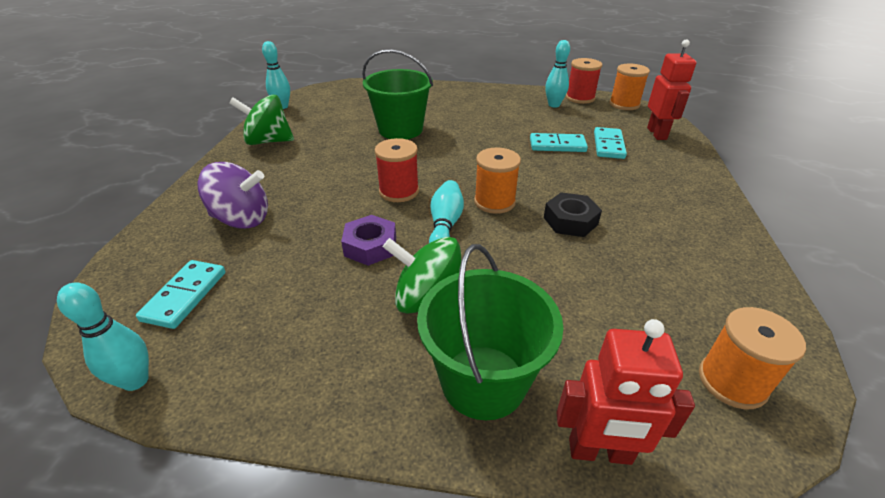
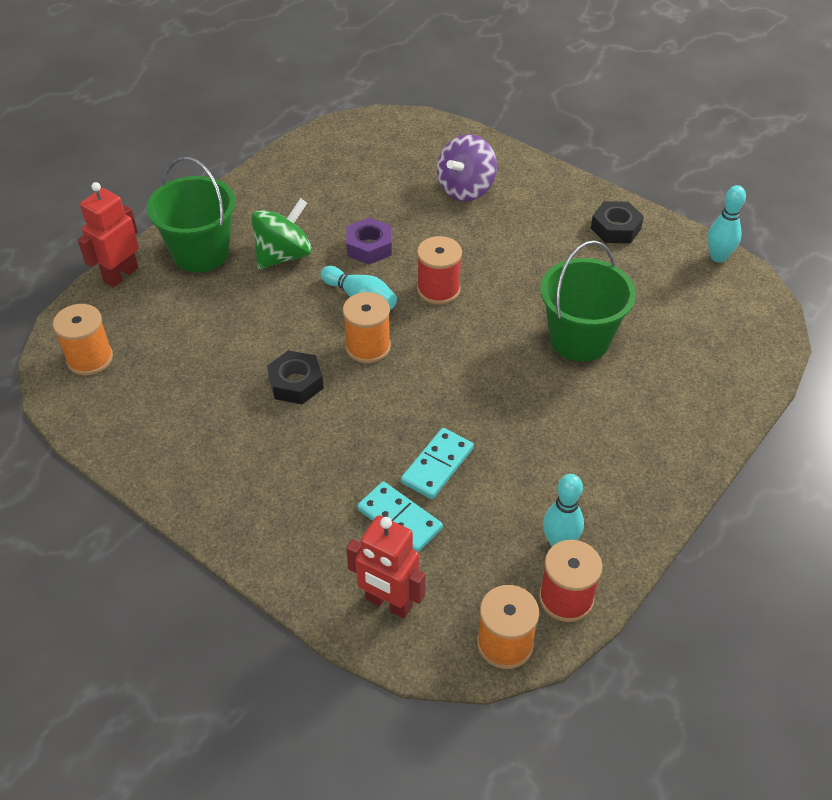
camera: 120 degrees right, 10 degrees up
turquoise bowling pin [57,282,149,391] -> none
turquoise domino [136,260,225,329] -> none
green spinning top [229,95,294,145] -> black nut [591,201,644,243]

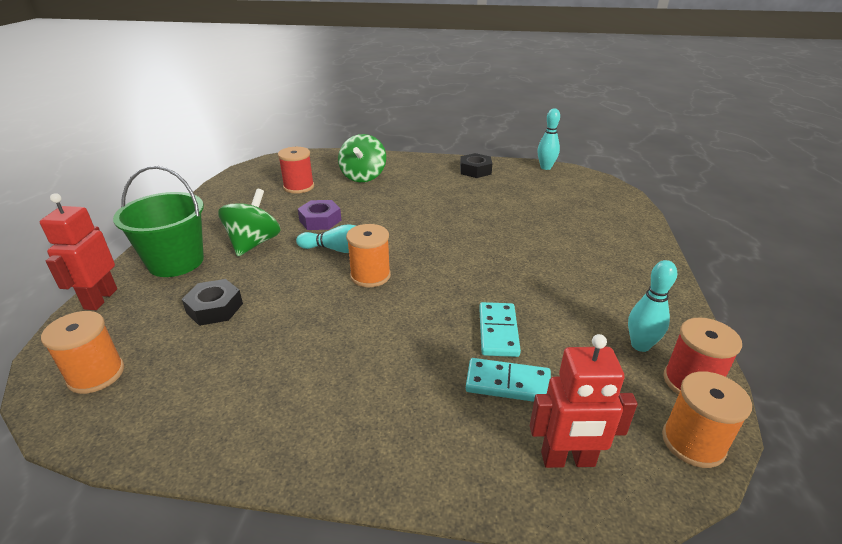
camera: 30 degrees left, 15 degrees down
black nut [267,350,324,404] -> black nut moved to [182,279,243,326]
red spool [417,236,462,305] -> red spool moved to [278,147,314,194]
purple spinning top [437,134,497,201] -> green spinning top [338,134,386,182]
green bucket [540,240,636,362] -> none

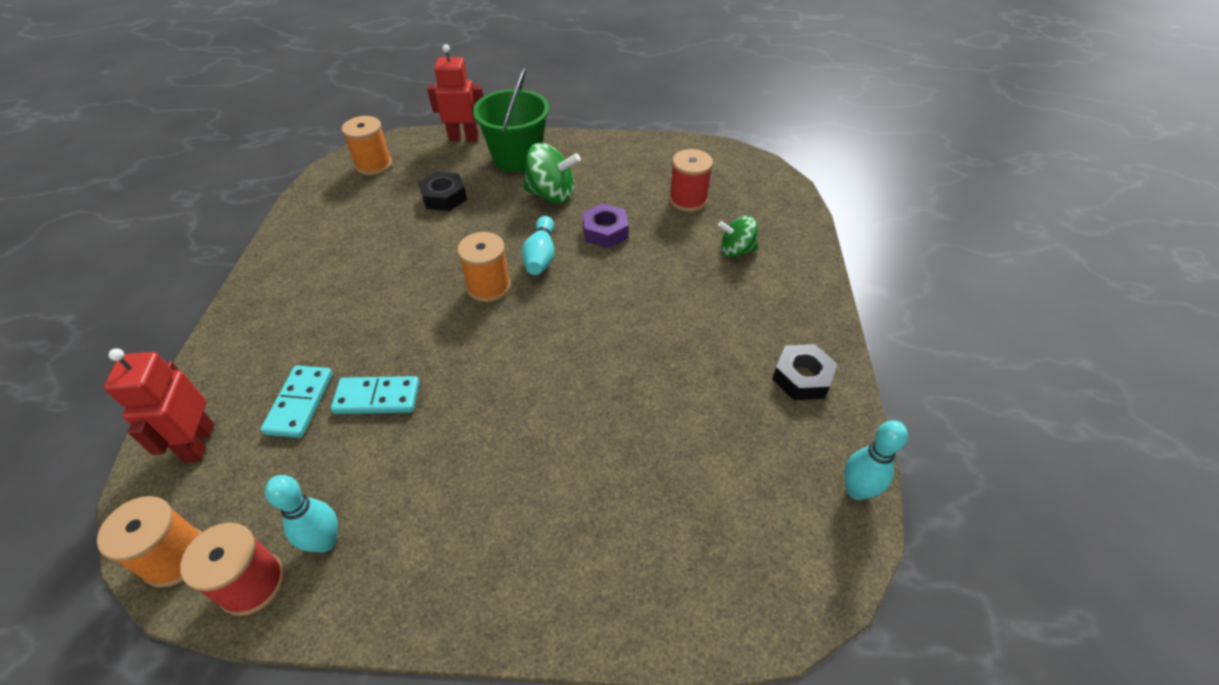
camera: 85 degrees right, 15 degrees up
green spinning top [338,134,386,182] -> green spinning top [718,216,758,257], size x0.66

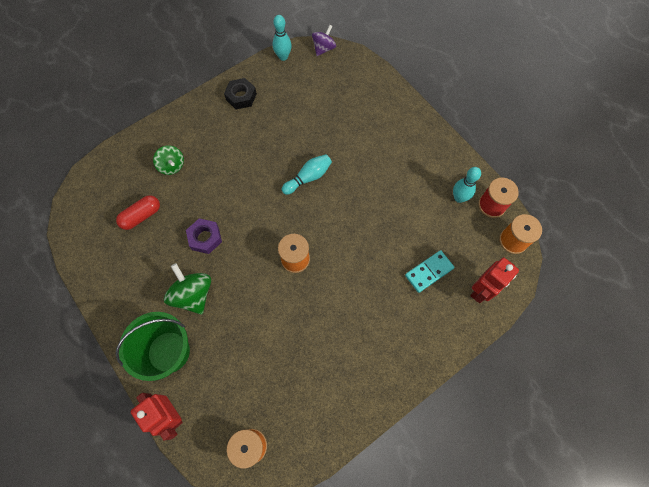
camera: 130 degrees left, 20 degrees up
turquoise domino [331,376,420,414] -> none
black nut [418,171,467,211] -> none
turquoise bowling pin [522,216,554,275] -> turquoise bowling pin moved to [282,154,332,195]
red spool [669,149,713,212] -> red capsule [116,195,160,230]
none -> purple spinning top [312,25,336,56]

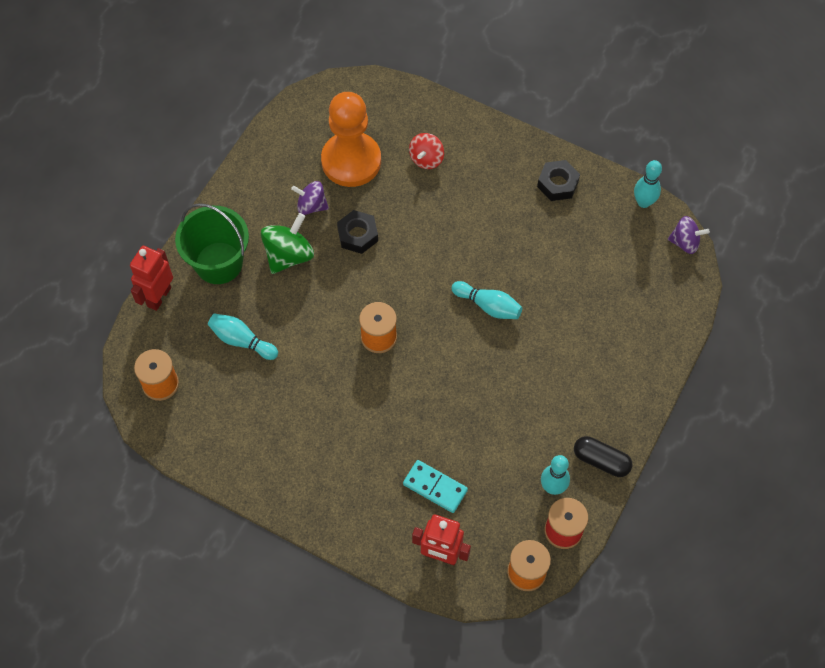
camera: 65 degrees right, 5 degrees down
red capsule [116,195,160,230] -> orange pawn [321,92,381,187]
green spinning top [153,145,184,175] -> red spinning top [409,133,444,169]
purple nut [186,218,222,254] -> black nut [337,210,378,254]
none -> turquoise bowling pin [208,313,278,360]
none -> purple spinning top [291,181,329,215]
none -> black capsule [574,436,632,477]

